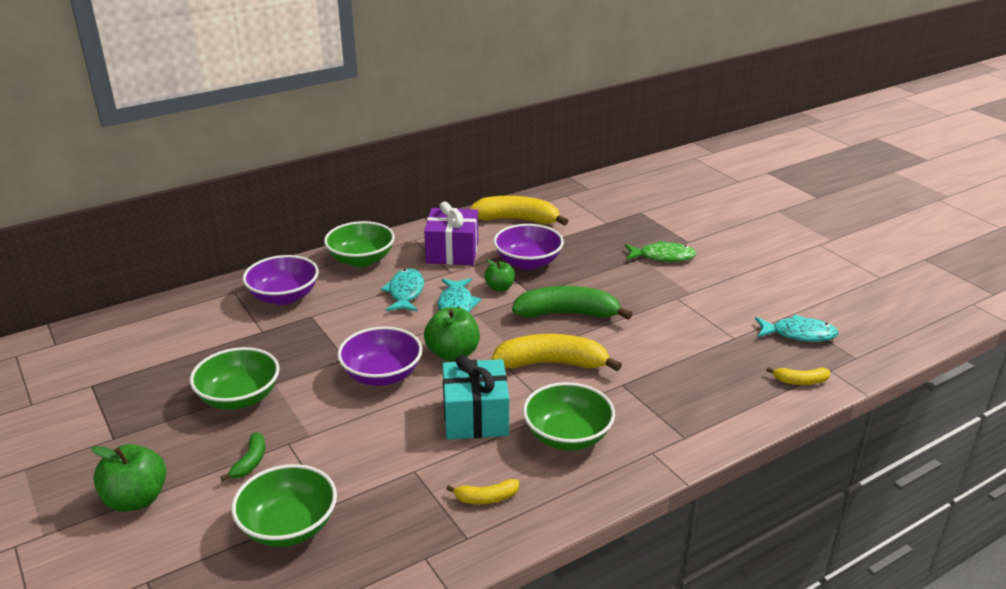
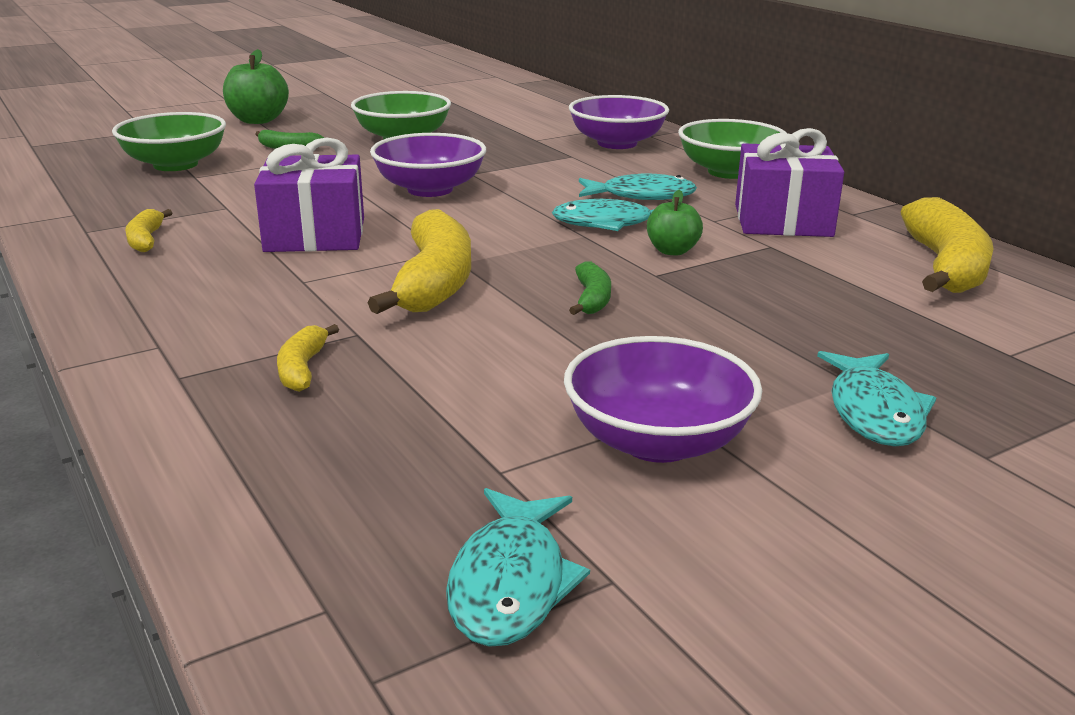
camera: 90 degrees right, 5 degrees down
green apple [424,307,480,361] -> none
turquoise gift [442,355,509,440] -> purple gift [254,138,364,252]
purple bowl [493,224,564,270] -> purple bowl moved to [564,336,762,463]
green banana [512,286,632,320] -> green banana [569,261,611,315], size x0.48
green bowl [523,382,615,450] -> none
green fish [625,241,696,262] -> turquoise fish [817,351,936,447]
yellow banana [766,367,830,385] -> yellow banana moved to [277,324,339,392]

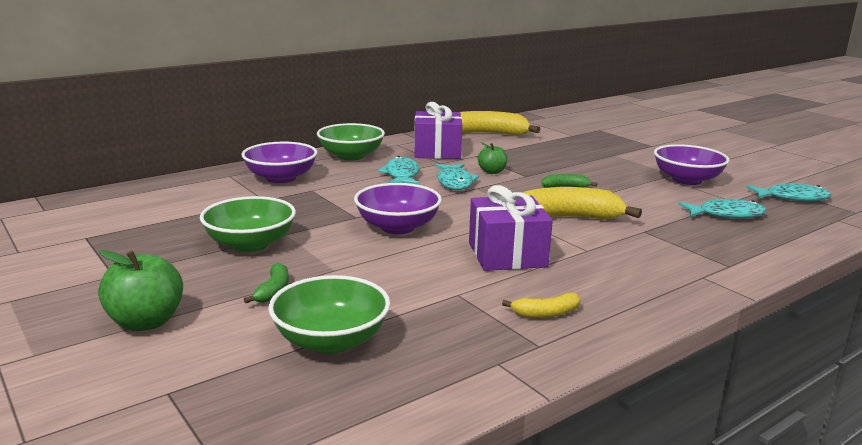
camera: 95 degrees left, 5 degrees down
yellow banana [277,324,339,392] -> none
turquoise fish [817,351,936,447] -> turquoise fish moved to [678,199,767,219]

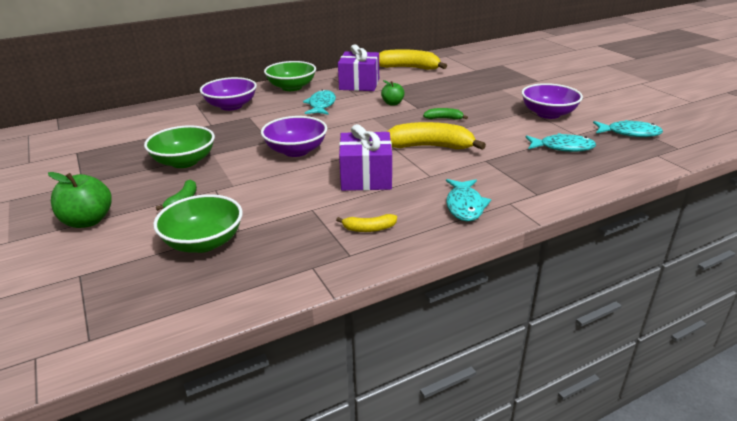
camera: 10 degrees right, 10 degrees up
turquoise fish [435,164,479,190] -> turquoise fish moved to [446,179,491,221]

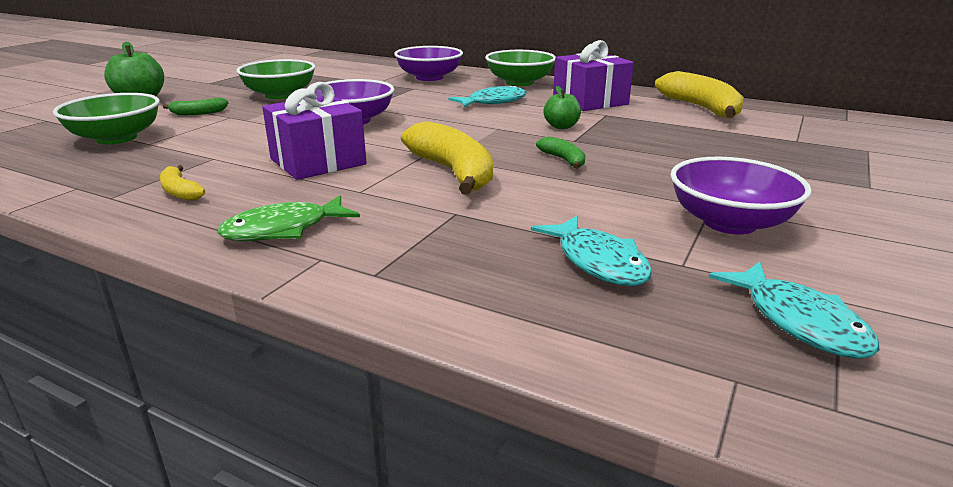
camera: 55 degrees right, 5 degrees down
turquoise fish [446,179,491,221] -> green fish [217,195,360,241]

